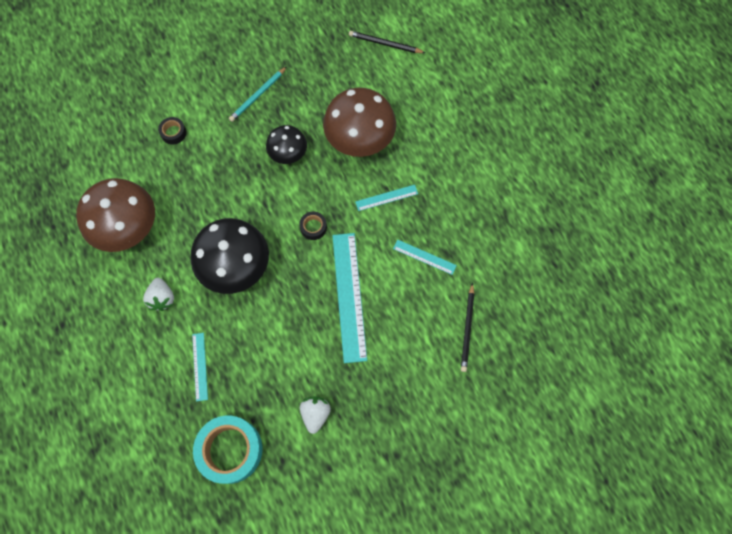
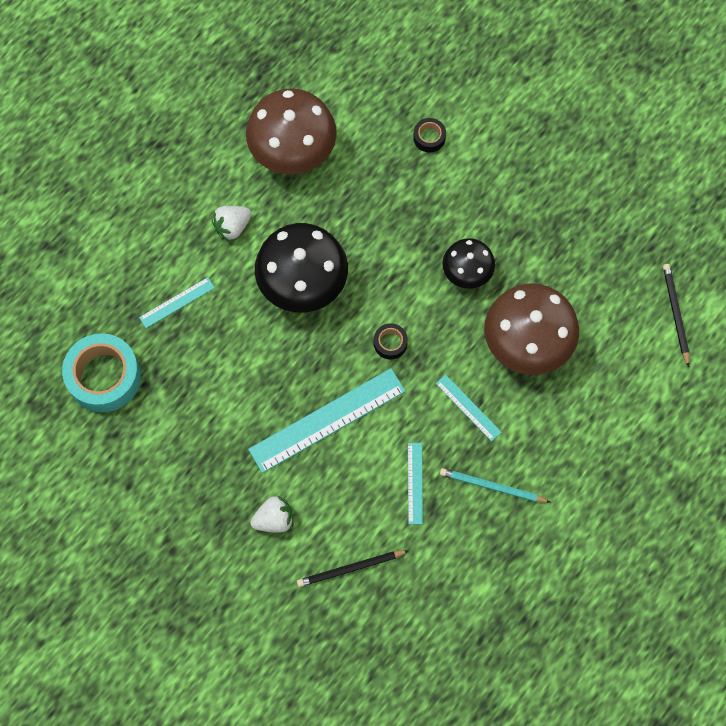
camera: 65 degrees right, 0 degrees up
turquoise pencil [229,67,287,122] -> turquoise pencil moved to [440,468,551,503]
white strawberry [300,396,331,434] -> white strawberry moved to [250,496,293,533]

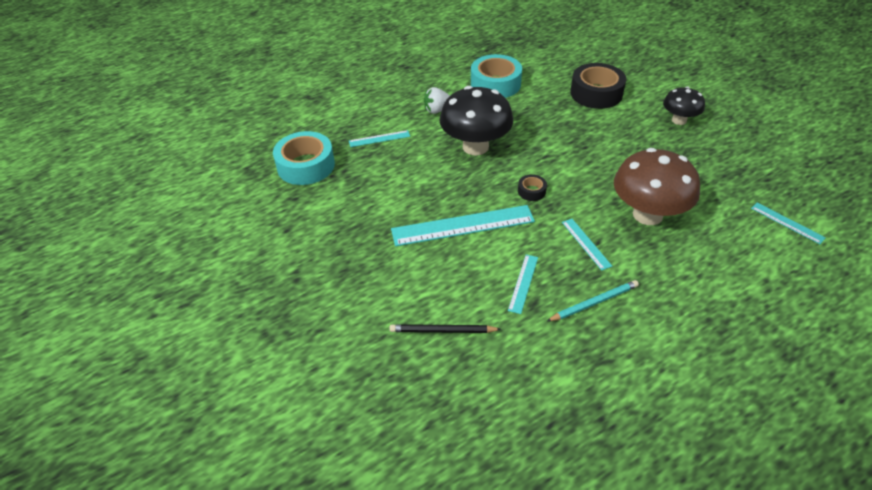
camera: 20 degrees right, 25 degrees down
brown mushroom [246,88,337,174] -> turquoise tape [471,54,522,98]
white strawberry [250,496,293,533] -> none
black tape [413,118,446,152] -> black tape [570,63,626,109], size x2.16
turquoise pencil [440,468,551,503] -> turquoise pencil turned 120 degrees clockwise [546,280,639,322]
black mushroom [442,238,495,289] -> black mushroom moved to [663,87,705,125]
black pencil [663,264,689,367] -> turquoise ruler [751,203,826,244]

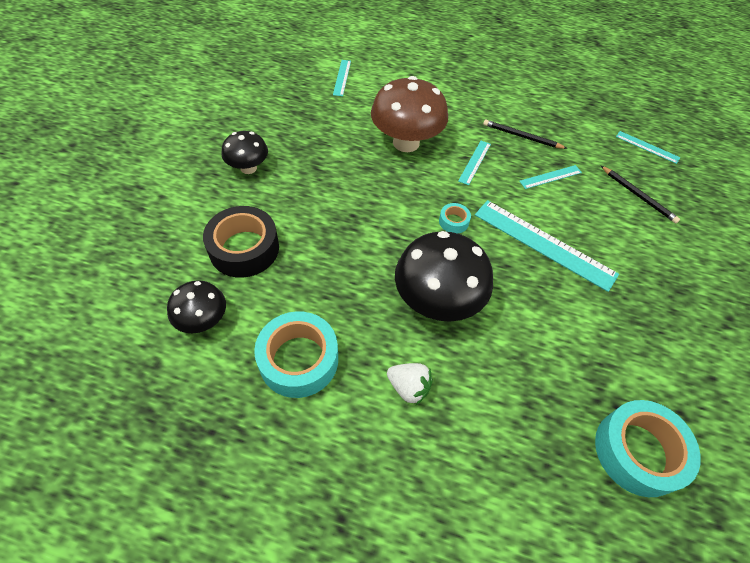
camera: 135 degrees left, 10 degrees up
turquoise ruler [349,130,410,147] -> turquoise ruler moved to [616,131,680,164]
black tape [518,174,547,201] -> turquoise tape [439,203,471,234]
turquoise pencil [546,280,639,322] -> black pencil [483,120,567,149]
none -> black mushroom [167,280,226,333]

